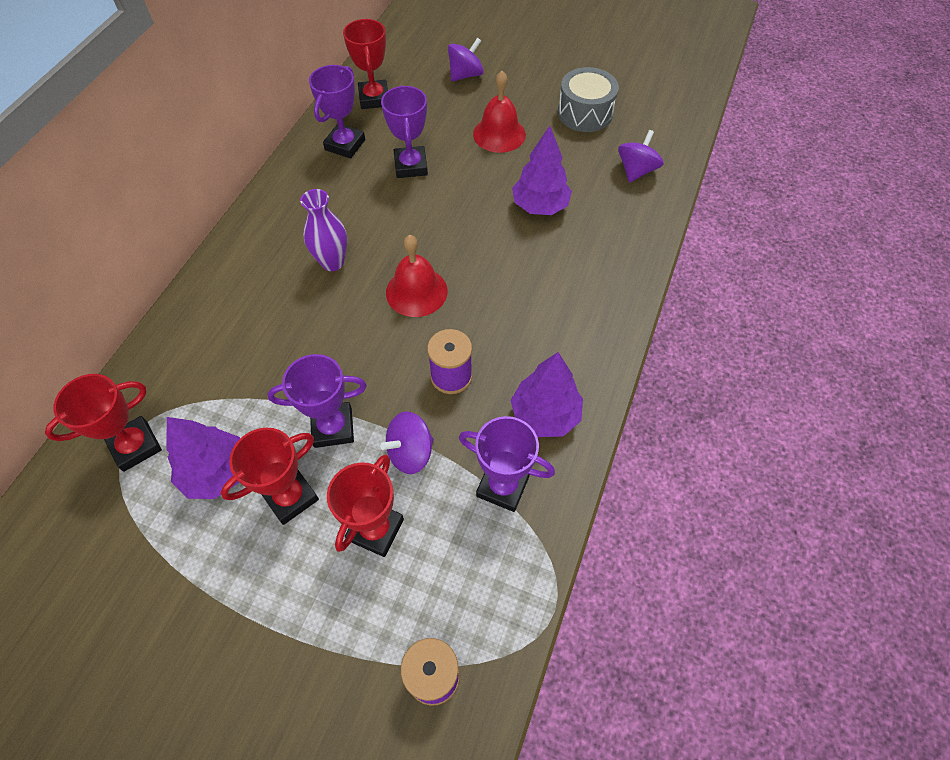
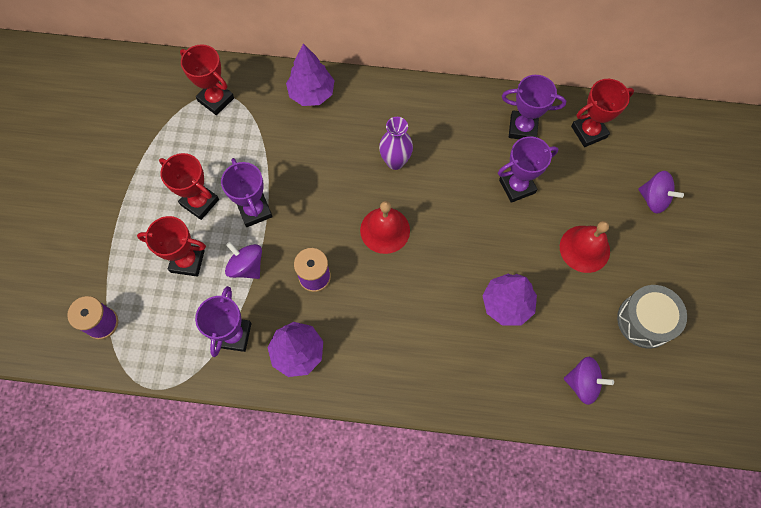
camera: 75 degrees right, 10 degrees up
purple tree [166,417,240,499] -> purple tree moved to [286,44,335,106]

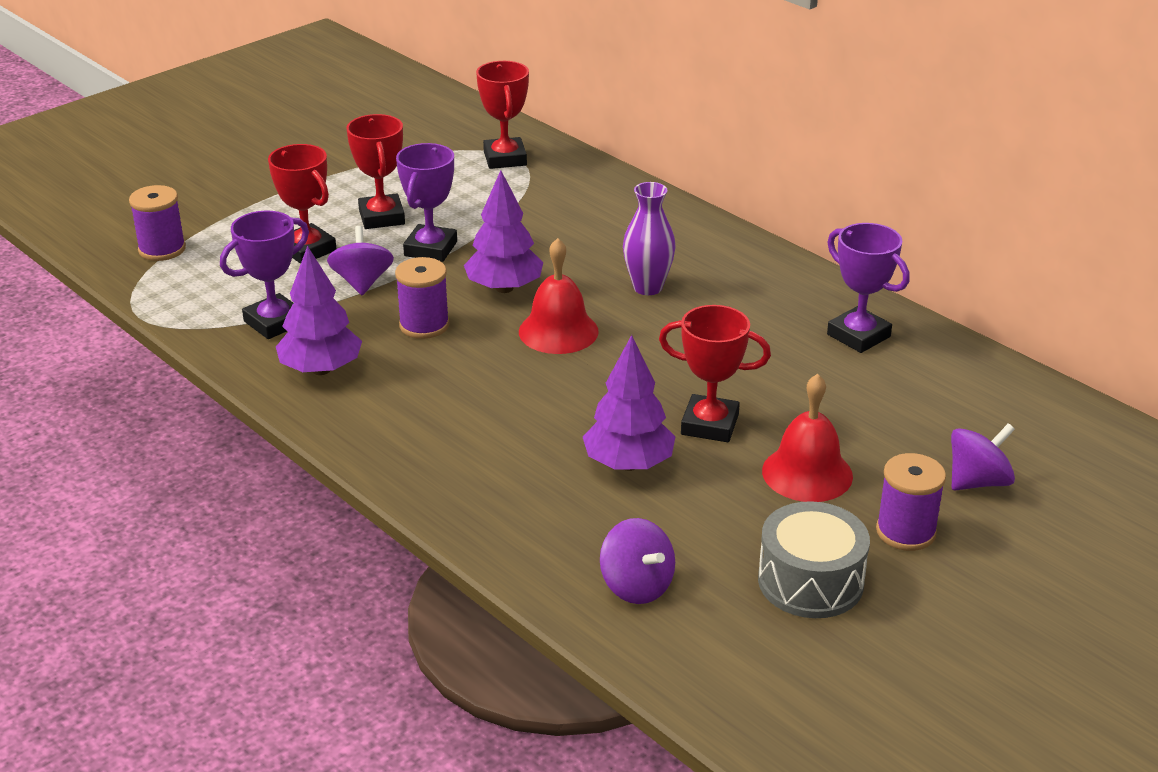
camera: 40 degrees right, 35 degrees down
purple tree [286,44,335,106] -> purple tree moved to [464,170,543,293]
purple trophy [498,136,558,203] -> none
red trophy [571,79,634,147] -> red trophy moved to [659,305,771,442]
purple spinning top [638,171,684,214] -> purple spinning top turned 105 degrees counterclockwise [951,423,1015,491]
none -> purple spool [876,453,946,551]

